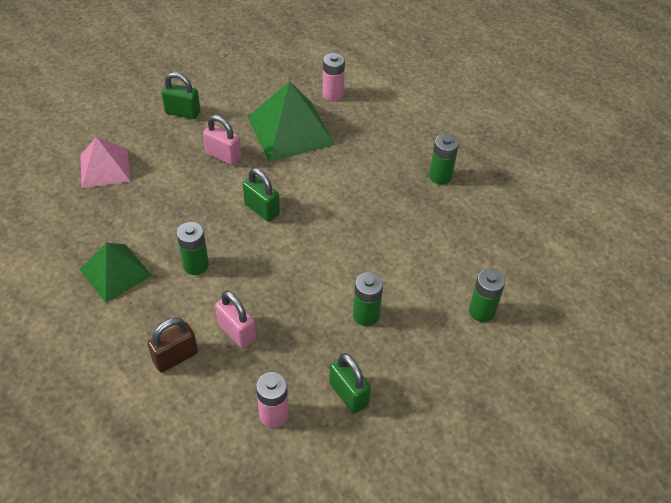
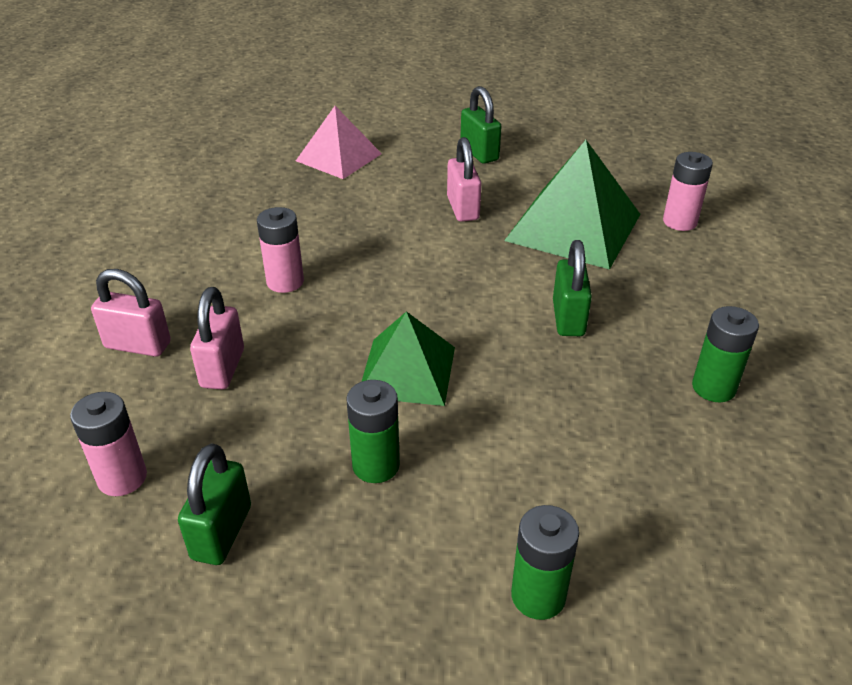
camera: 50 degrees right, 10 degrees down
green pyramid [79,243,152,303] -> green pyramid moved to [361,311,455,406]
brown padlock [147,318,198,372] -> pink padlock [91,269,171,357]
green battery [177,222,209,275] -> pink battery [257,207,304,293]
green padlock [243,168,280,222] -> green padlock moved to [553,240,592,336]

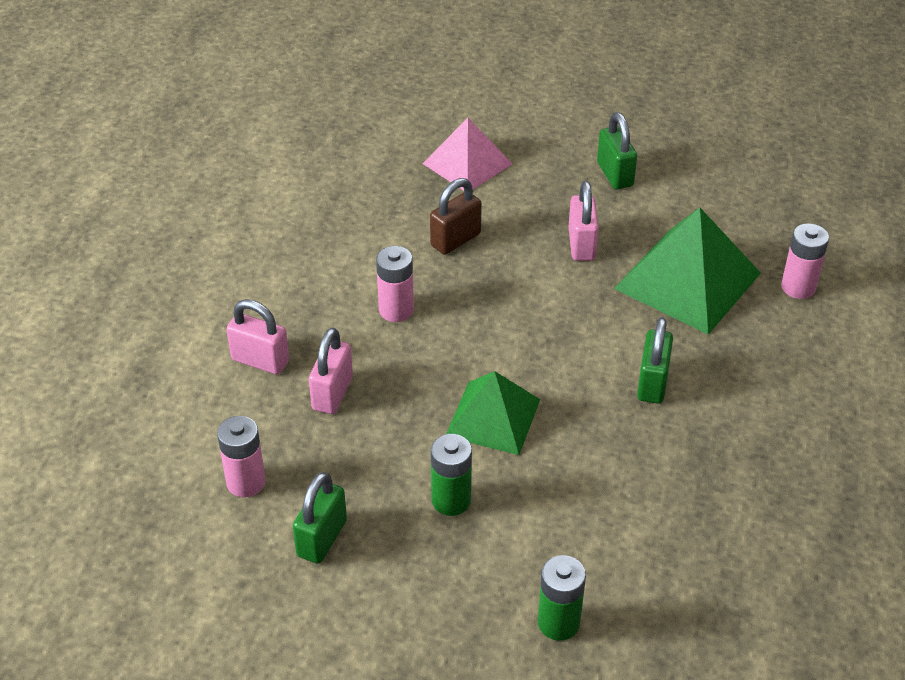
camera: 10 degrees right, 5 degrees up
green battery [692,306,759,402] -> none
none -> brown padlock [430,178,482,255]

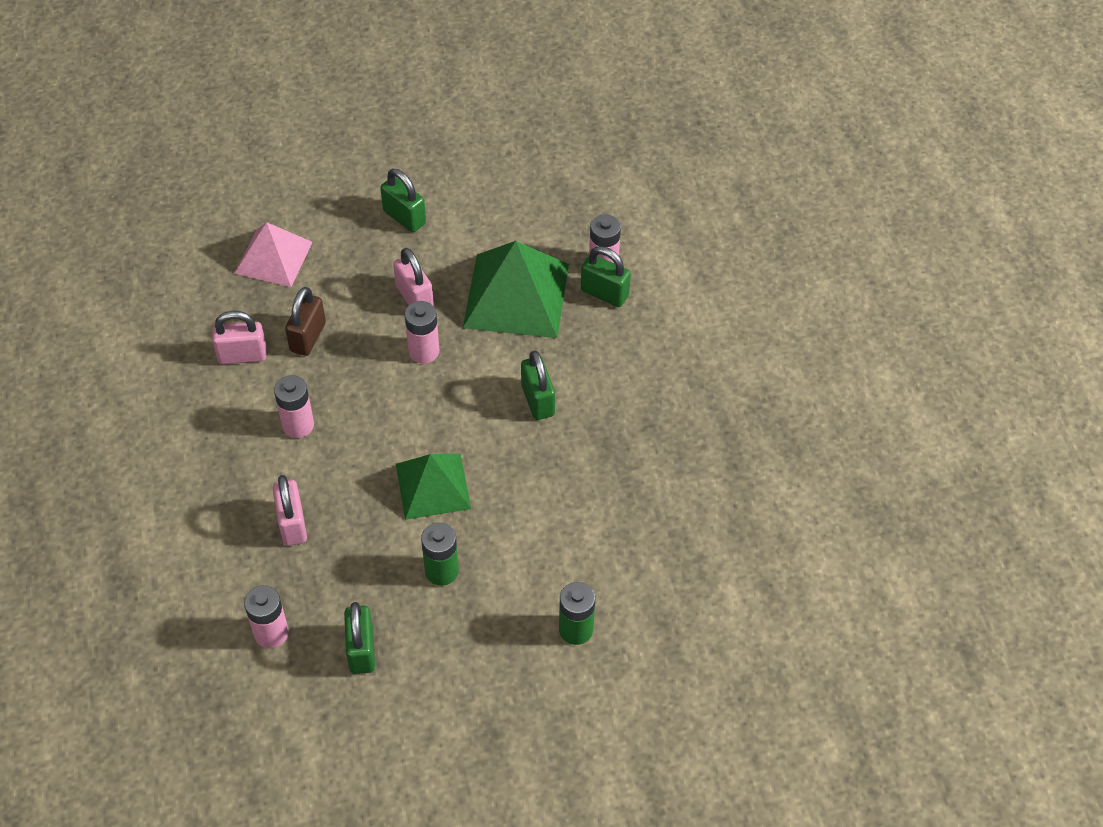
camera: 30 degrees left, 10 degrees up
pink padlock [226,299,290,374] -> pink padlock moved to [212,311,267,364]
none -> pink battery [405,301,439,364]
none -> green padlock [581,246,631,307]

